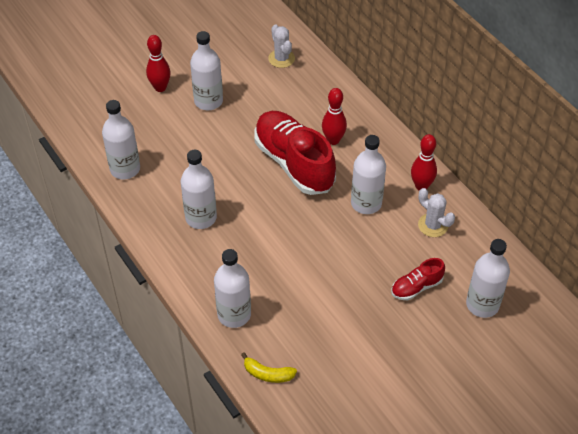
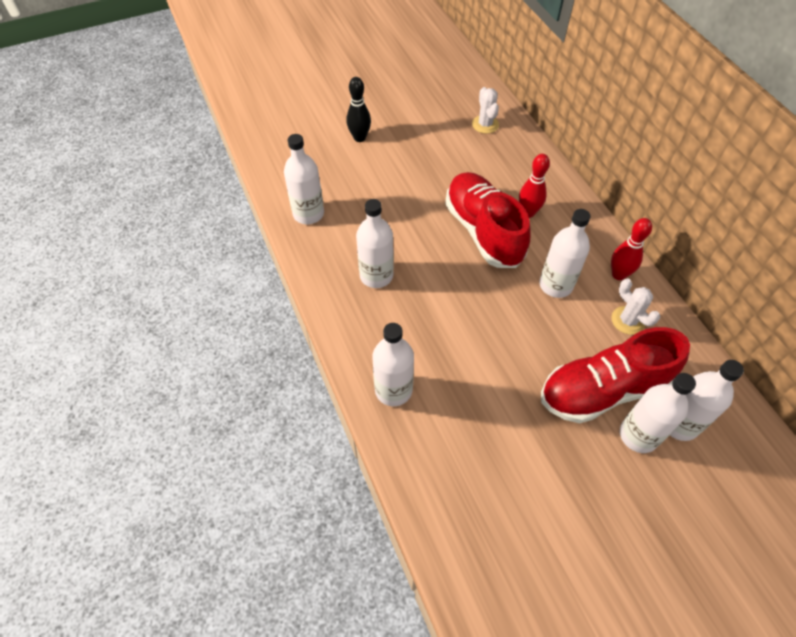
camera: 10 degrees right, 5 degrees up
red bowling pin [146,35,171,92] -> black bowling pin [346,77,371,142]
white bottle [190,31,223,110] -> white bottle moved to [620,373,696,453]
yellow banana [241,353,297,383] -> none
red shoe [391,258,445,300] -> red shoe [541,327,690,423], size x2.12

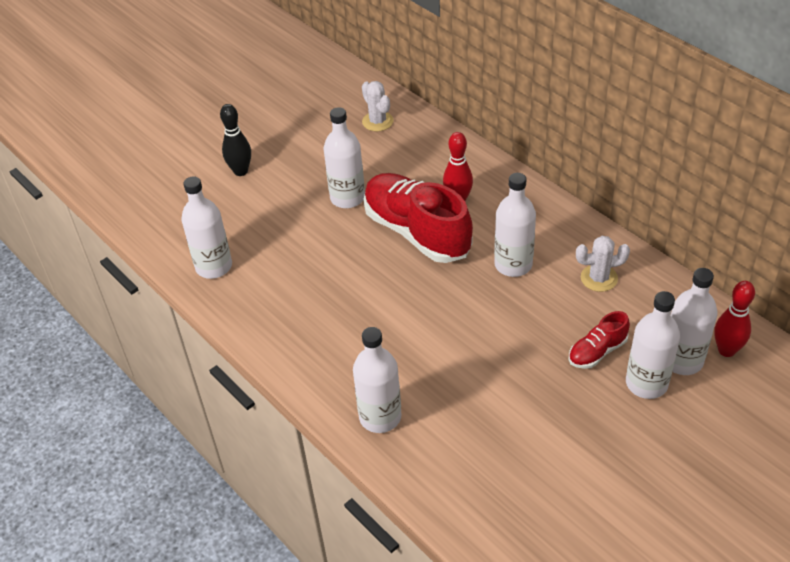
camera: 15 degrees left, 10 degrees down
white bottle [356,199,394,288] -> white bottle moved to [323,107,365,208]
red shoe [541,327,690,423] -> red shoe [569,311,630,369], size x0.47
red bowling pin [611,218,652,280] -> red bowling pin moved to [714,281,755,357]
white cactus [611,279,660,335] -> white cactus turned 45 degrees counterclockwise [576,236,630,292]

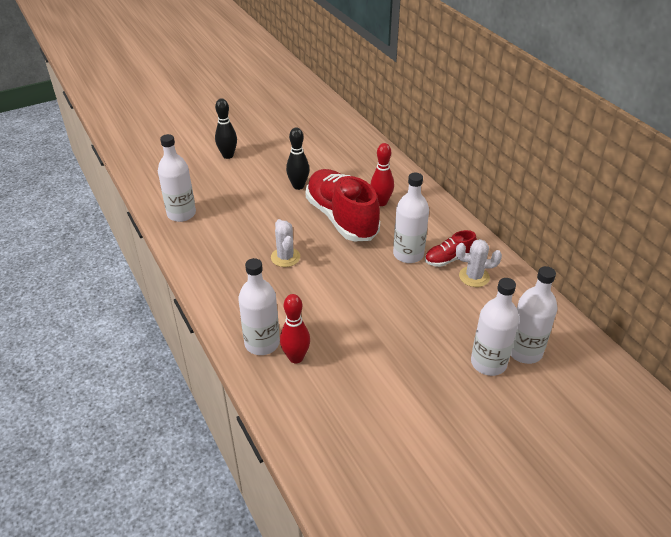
camera: 10 degrees right, 5 degrees down
white bottle [323,107,365,208] -> black bowling pin [286,127,309,190]
white cactus [362,81,393,131] -> white cactus moved to [271,219,300,267]
red shoe [569,311,630,369] -> red shoe moved to [425,230,477,267]
red bowling pin [714,281,755,357] -> red bowling pin moved to [280,294,310,363]

